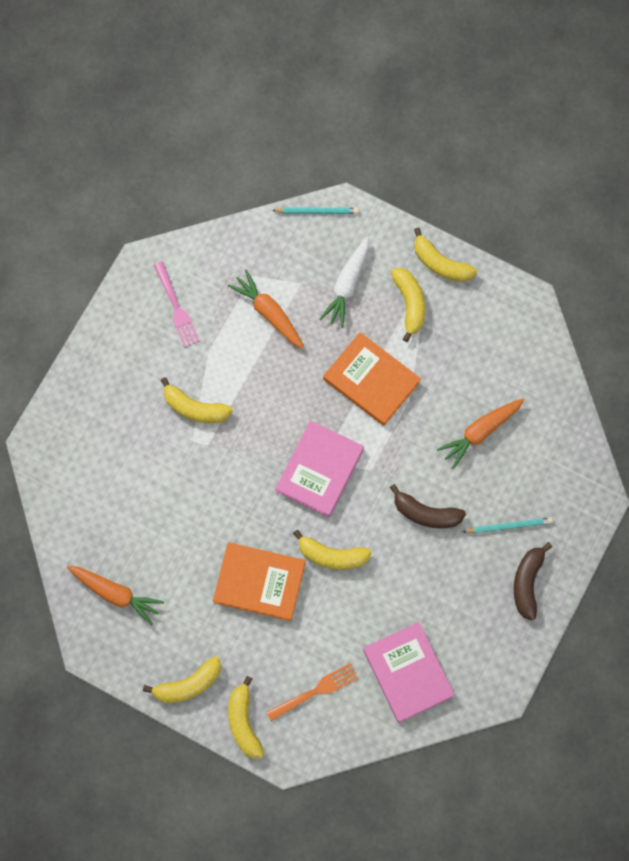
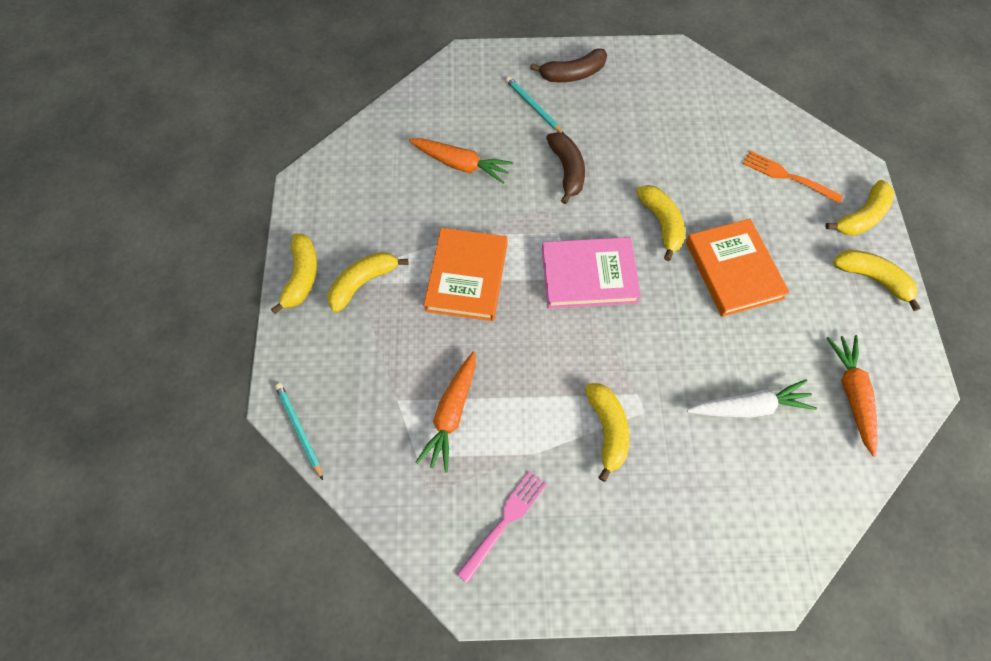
camera: 120 degrees left, 10 degrees down
white carrot [319,237,369,328] -> white carrot moved to [687,379,817,417]
pink book [363,622,455,723] -> none

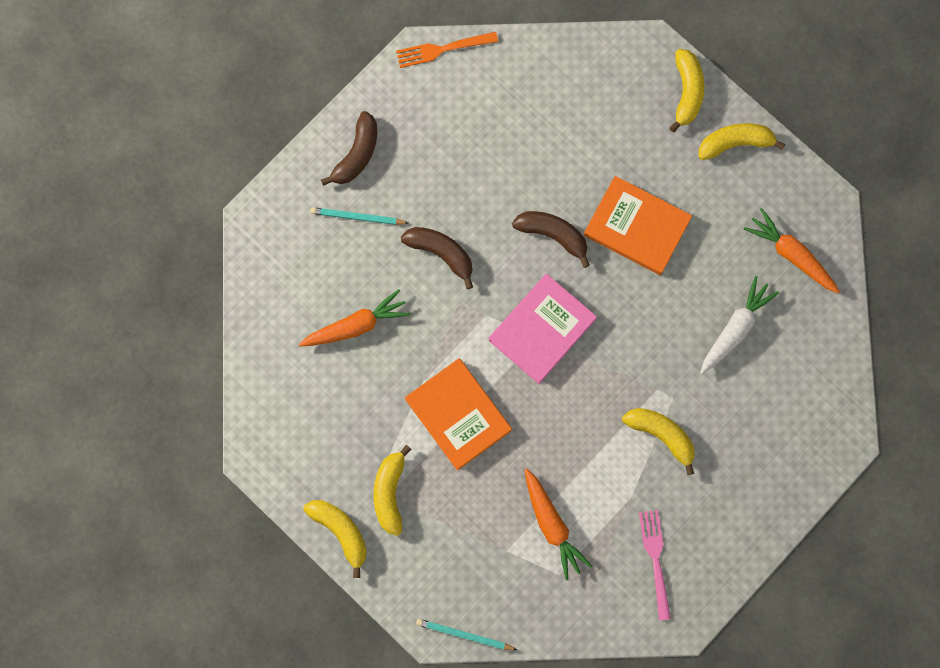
camera: 45 degrees left, 15 degrees up
yellow banana [636,185,685,261] -> brown banana [512,211,590,268]
orange fork [742,151,843,203] -> orange fork moved to [396,32,498,68]

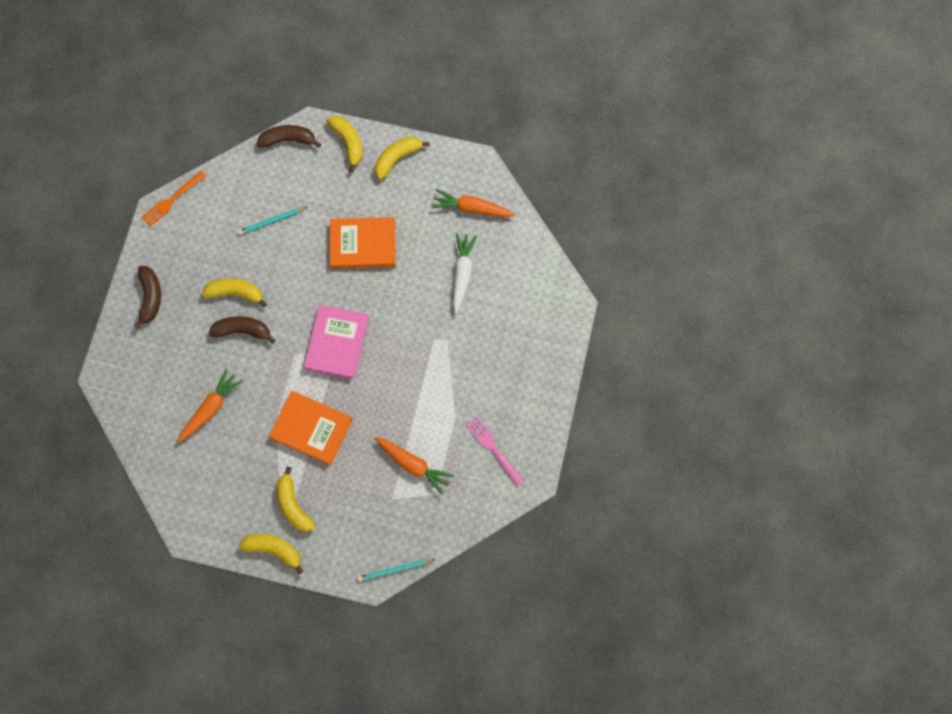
camera: 30 degrees left, 5 degrees down
turquoise pencil [310,207,408,225] -> turquoise pencil moved to [238,207,307,235]
brown banana [512,211,590,268] -> brown banana moved to [257,125,321,148]
yellow banana [622,408,695,475] -> yellow banana moved to [202,278,267,308]

